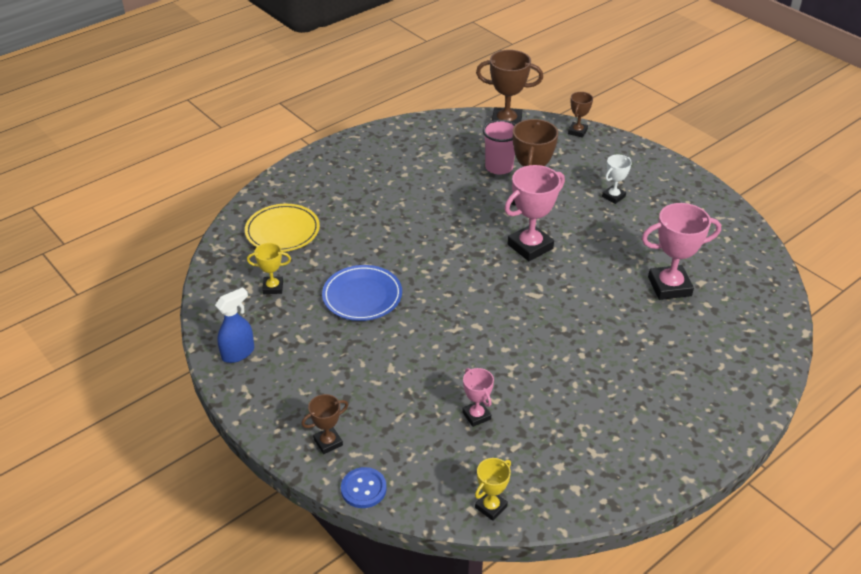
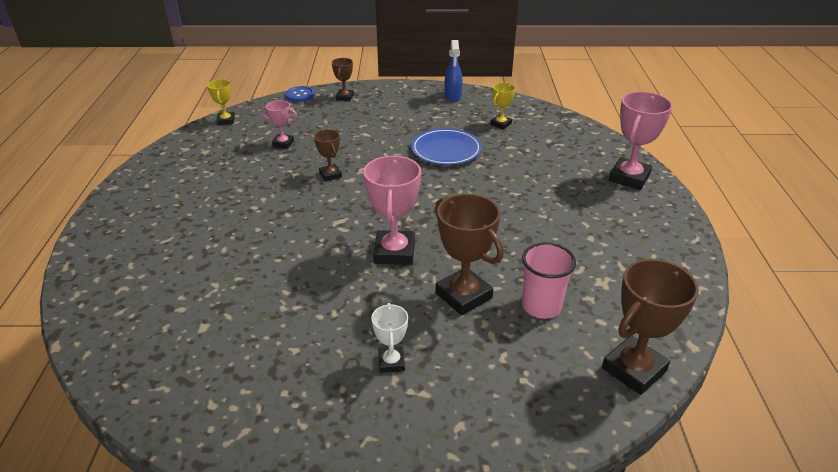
camera: 130 degrees right, 5 degrees down
yellow plate [245,204,320,252] -> none
brown trophy [568,92,593,138] -> brown trophy moved to [314,129,342,182]
pink trophy [642,203,721,300] -> pink trophy moved to [609,91,673,190]

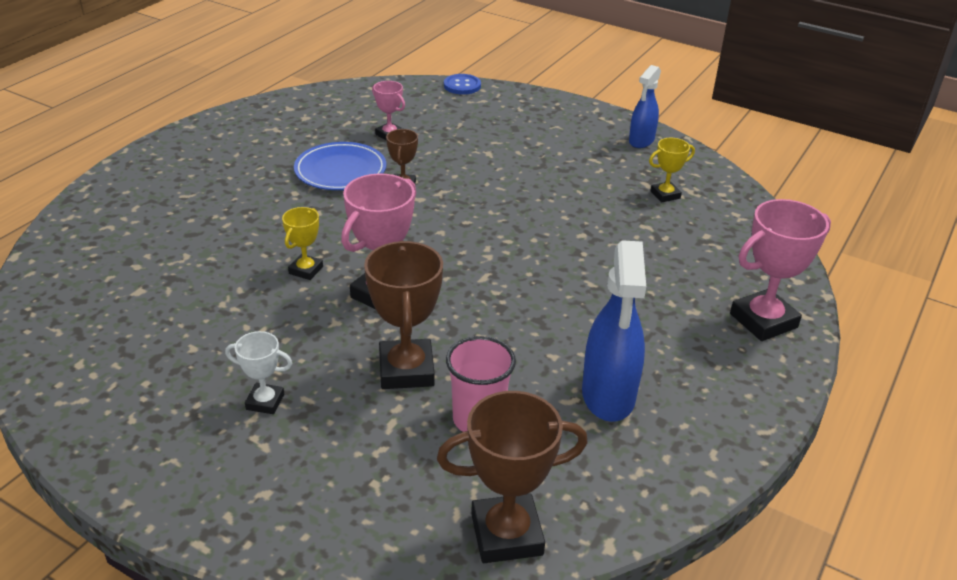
camera: 30 degrees right, 0 degrees up
yellow trophy [207,79,235,125] -> yellow trophy moved to [282,207,323,280]
brown trophy [332,58,354,101] -> none
white trophy [371,303,408,373] -> white trophy turned 75 degrees clockwise [225,331,292,414]
blue plate [411,128,482,165] -> blue plate moved to [294,142,386,190]
none -> blue spray bottle [582,240,646,422]

